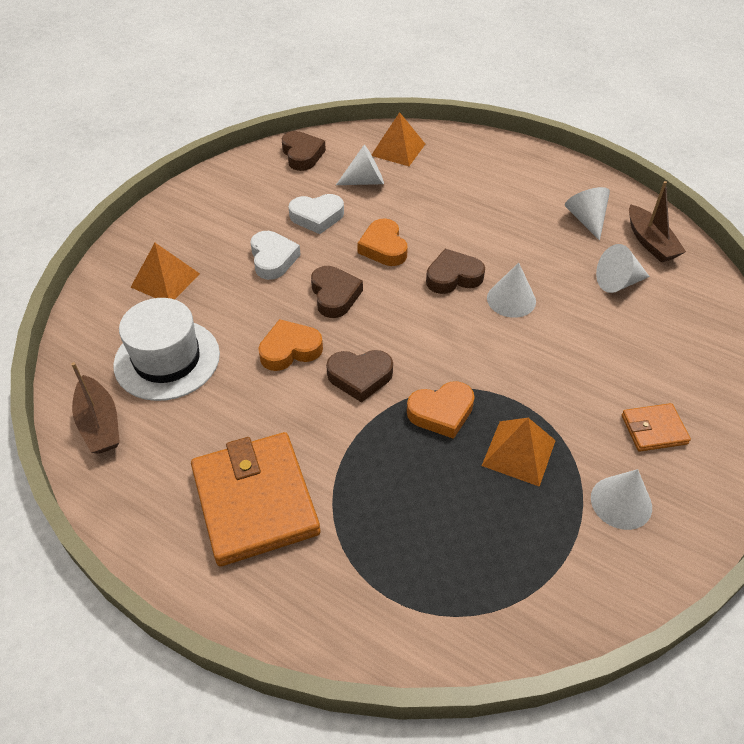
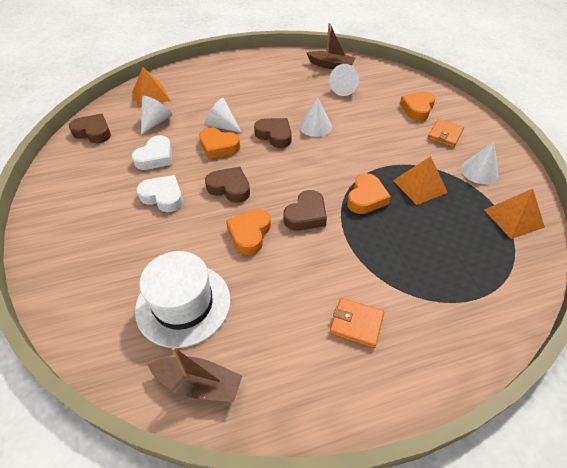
camera: 50 degrees left, 0 degrees up
orange pyramid [131,243,200,300] -> orange pyramid moved to [484,189,545,239]
orange wallet [191,432,320,567] -> orange wallet [330,298,384,348], size x0.48
brown heart [426,249,485,294] -> brown heart turned 105 degrees clockwise [254,118,292,148]
white cone [565,187,610,241] -> white cone moved to [204,98,242,133]
none -> orange heart [400,91,435,121]

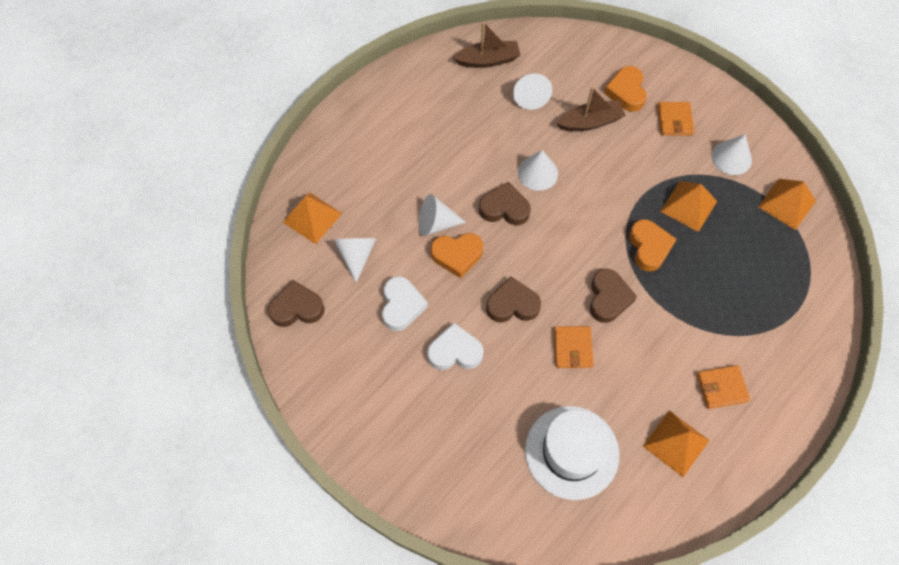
camera: 30 degrees left, 15 degrees up
brown boat [147,346,242,402] -> brown boat moved to [556,87,626,131]
orange heart [226,208,271,255] -> orange wallet [554,326,594,368]
none -> orange pyramid [643,410,710,477]

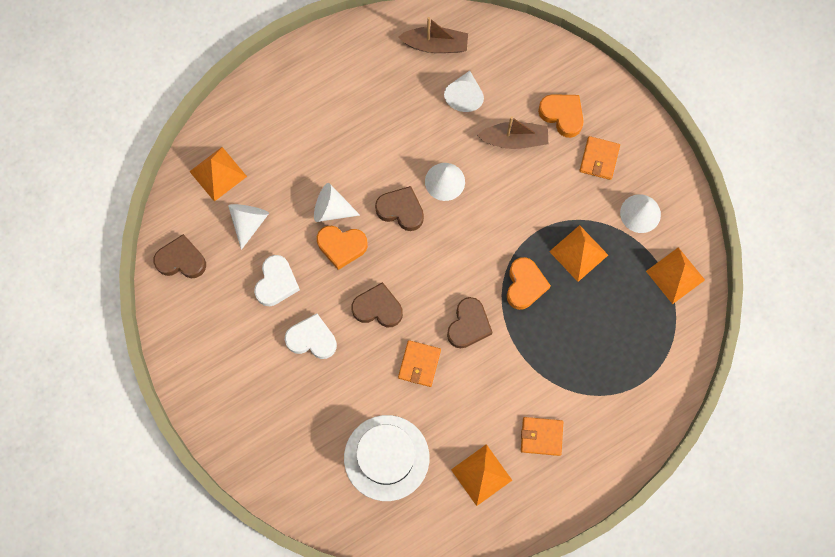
camera: 15 degrees right, 10 degrees up
orange heart [604,66,647,112] -> orange heart turned 120 degrees clockwise [538,94,584,138]

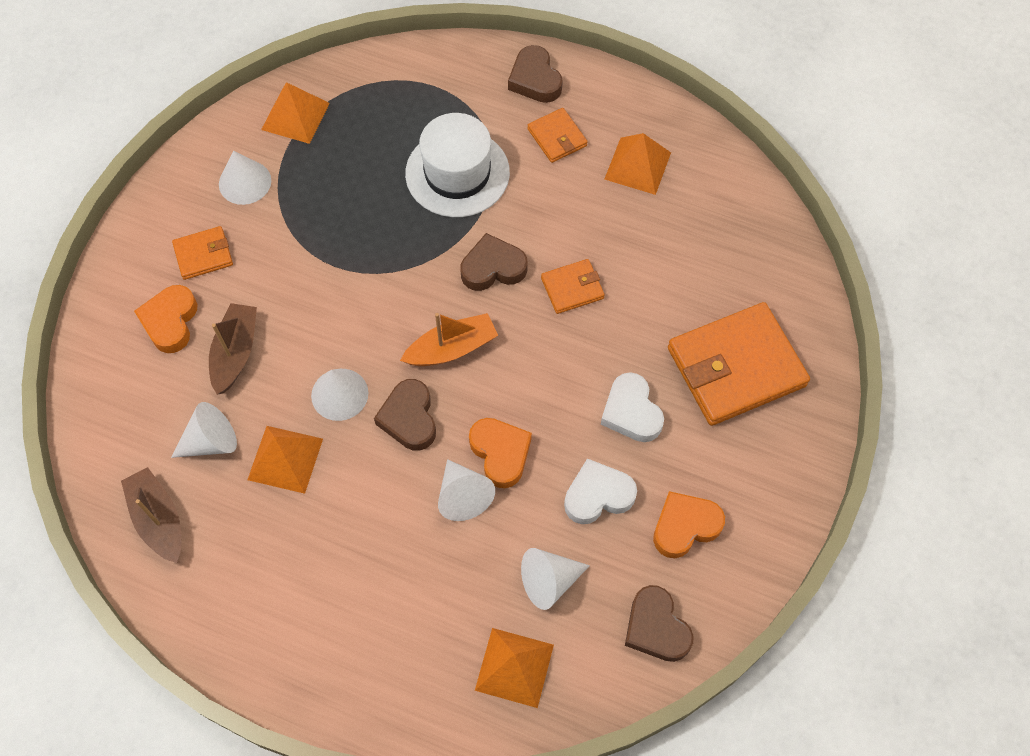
camera: 125 degrees left, 10 degrees down
white hat [344,415,429,501] -> white hat moved to [405,113,510,217]
brown heart [351,282,403,327] -> brown heart moved to [508,45,563,103]
brown boat [477,116,548,149] -> brown boat turned 45 degrees clockwise [209,303,257,395]
orange heart [507,257,551,310] -> orange heart moved to [653,491,725,558]
orange pyramid [549,225,608,282] -> orange pyramid moved to [247,426,323,494]
none -> orange boat [400,313,498,366]
none -> orange wallet [668,302,810,426]

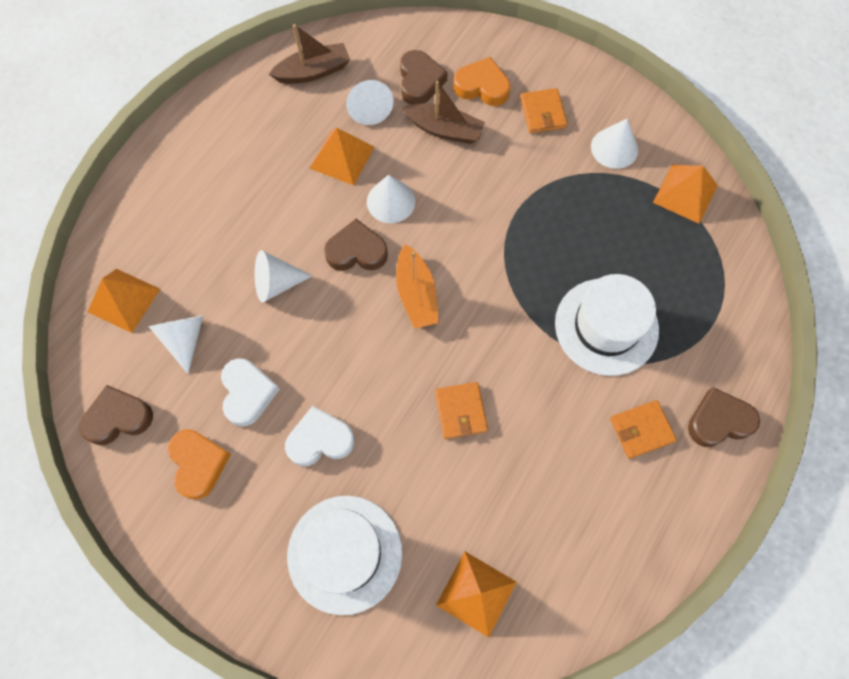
camera: 100 degrees right, 5 degrees up
brown heart [461,233,527,291] -> brown heart moved to [400,50,448,105]
orange heart [469,418,532,488] -> none
orange pyramid [604,133,671,195] -> orange pyramid moved to [436,552,517,637]
orange wallet [668,302,810,426] -> white hat [287,496,402,615]

